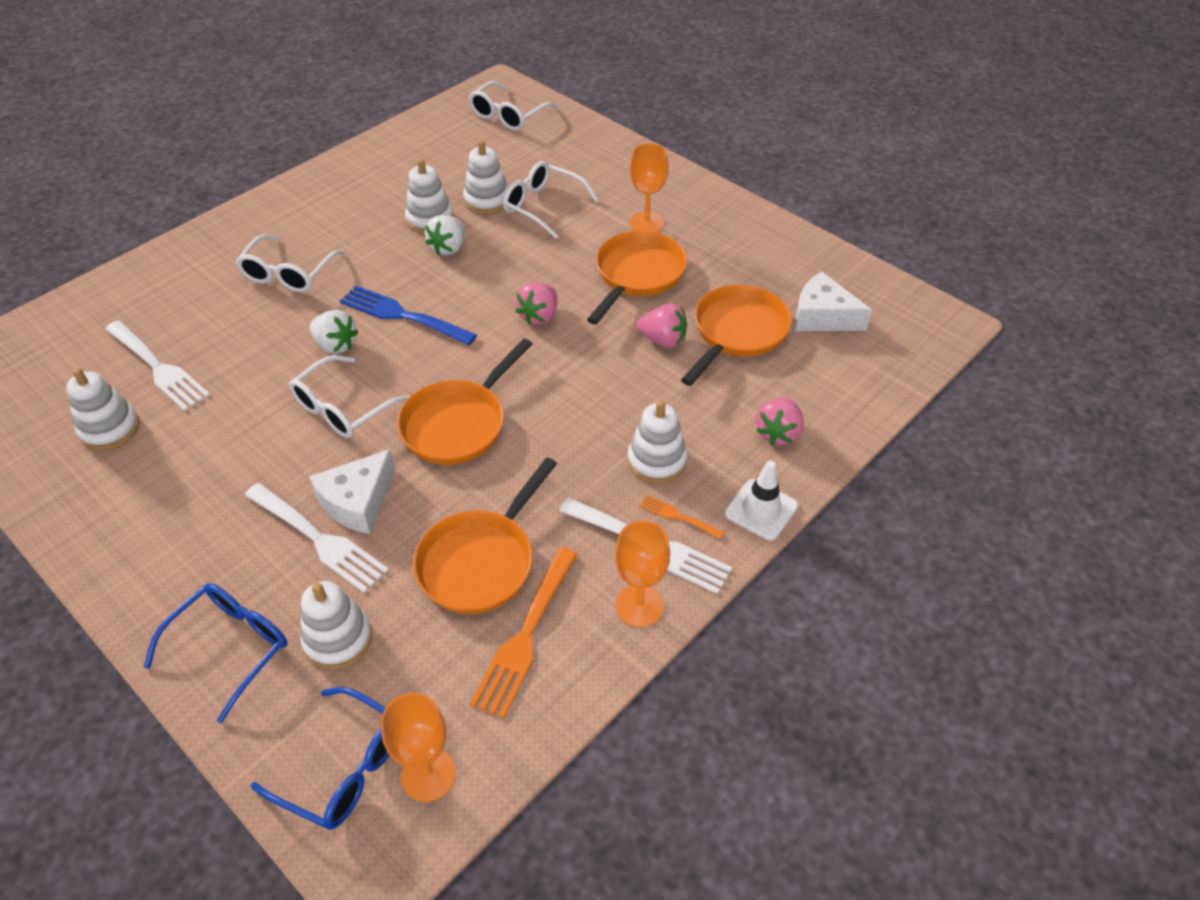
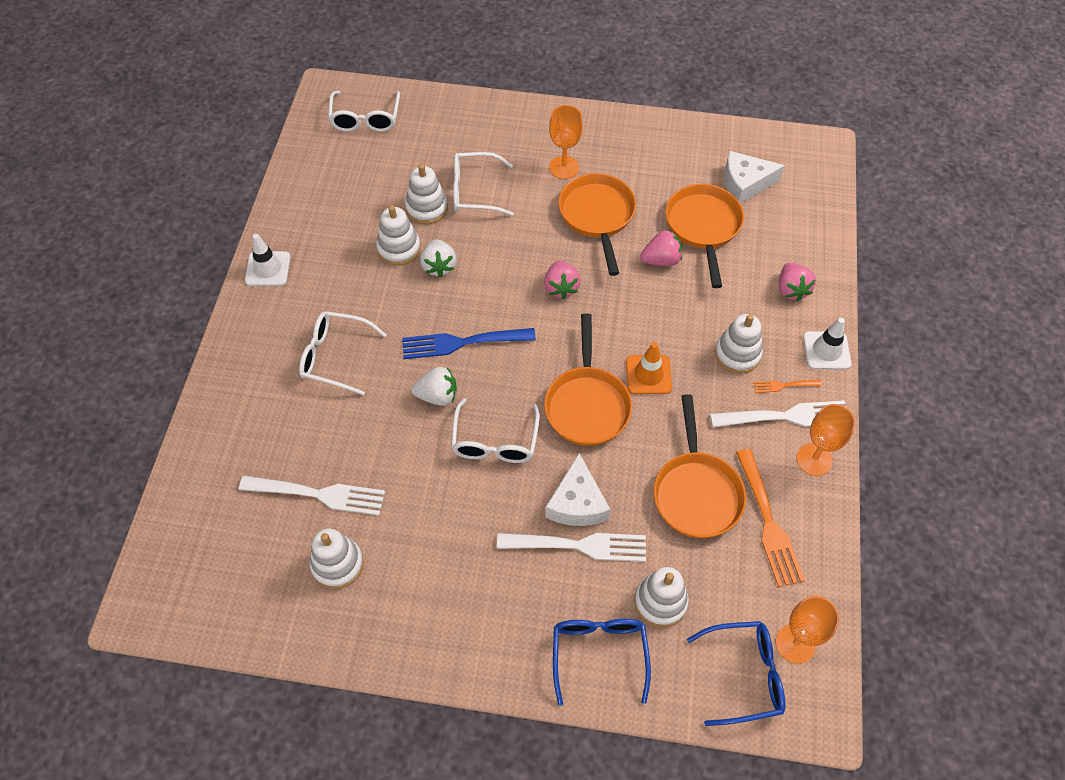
camera: 35 degrees left, 10 degrees up
white glasses [236,235,345,292] -> white glasses turned 120 degrees clockwise [299,311,387,395]
none -> white traffic cone [245,234,291,286]
none -> orange traffic cone [626,342,672,394]

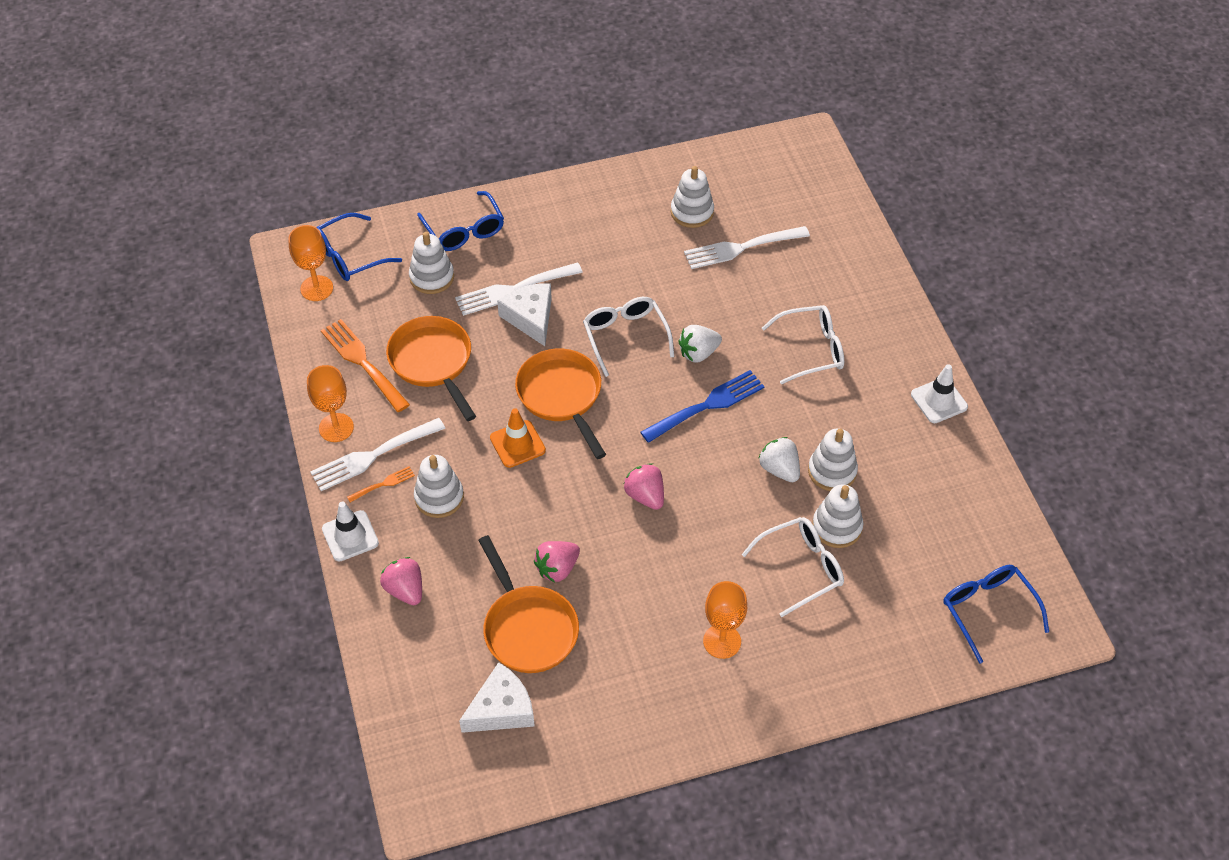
camera: 155 degrees right, 5 degrees down
white glasses [328,91,400,132] -> blue glasses [943,565,1049,664]
orange pan [558,173,636,276] -> none

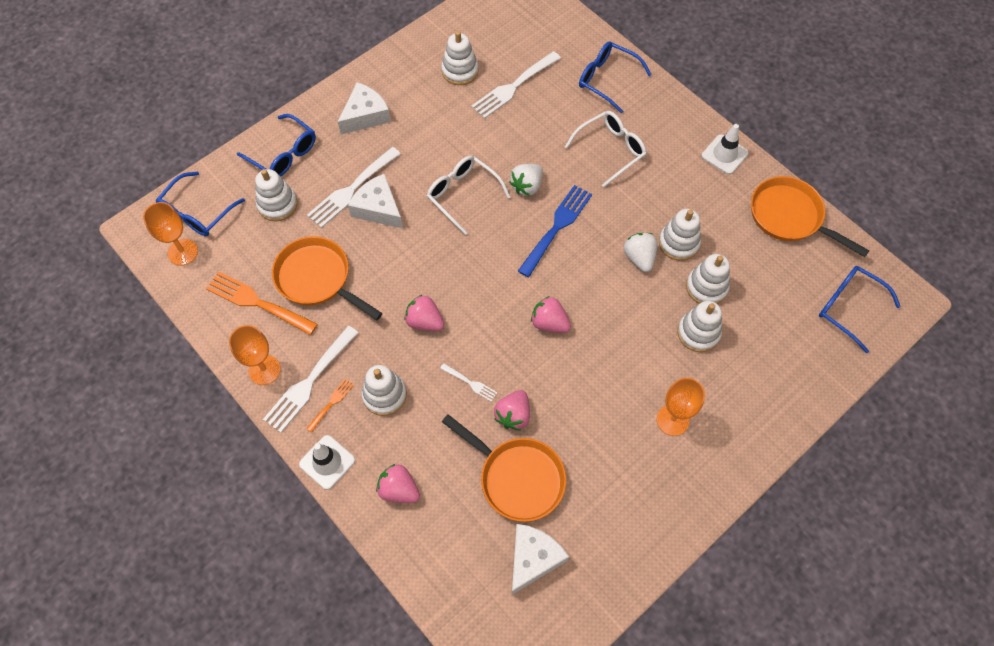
camera: 25 degrees left, 10 degrees up
orange traffic cone [490,408,546,468] -> pink strawberry [404,294,444,331]
orange pan [515,349,606,459] -> orange pan moved to [751,176,869,257]
white glasses [742,517,844,617] -> white stacking toy [677,301,722,352]
white strawberry [758,437,800,482] -> white strawberry turned 45 degrees clockwise [624,233,658,272]
none -> white cheese [338,82,391,134]
none -> white fork [440,363,498,402]
none -> blue glasses [579,42,652,113]

